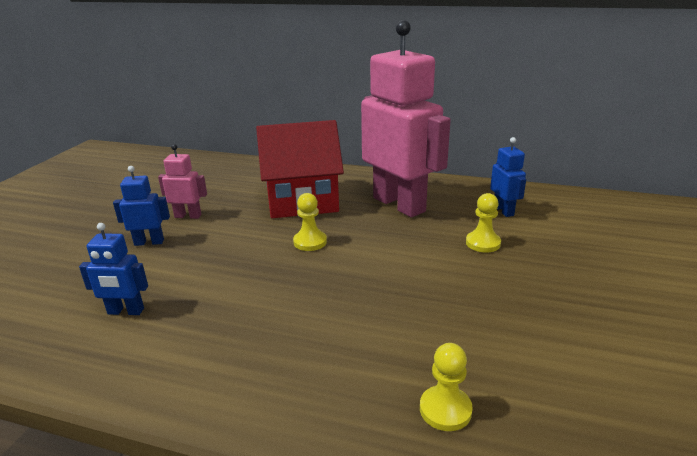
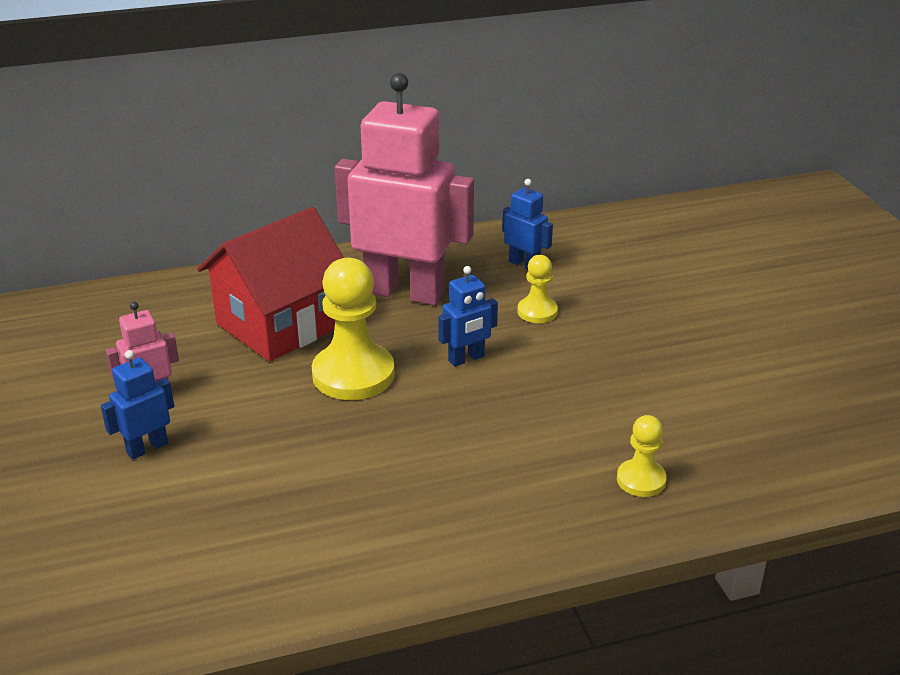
camera: 35 degrees left, 5 degrees up
blue robot [79,223,148,315] -> blue robot moved to [438,266,498,367]
yellow pawn [293,193,327,251] -> yellow pawn [312,258,395,400], size x1.89

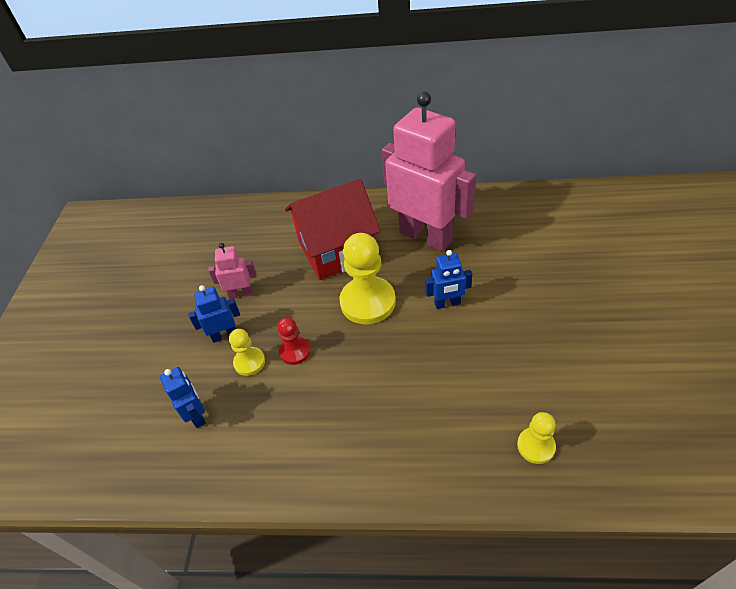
camera: 25 degrees right, 15 degrees up
blue robot [503,179,553,269] -> blue robot moved to [160,367,206,428]
yellow pawn [518,255,558,323] -> yellow pawn moved to [229,329,265,376]
none -> red pawn [277,318,310,365]

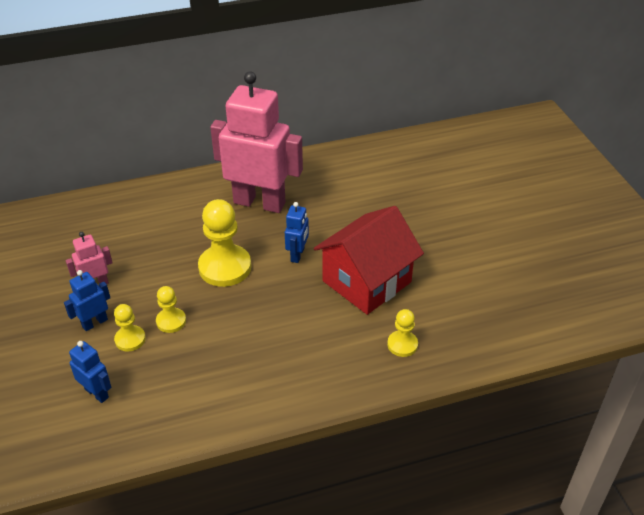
camera: 25 degrees left, 5 degrees down
red pawn [277,318,310,365] -> yellow pawn [156,286,186,333]
red house [285,179,381,280] -> red house moved to [314,206,424,315]
blue robot [426,250,472,309] -> blue robot turned 45 degrees counterclockwise [285,202,309,263]

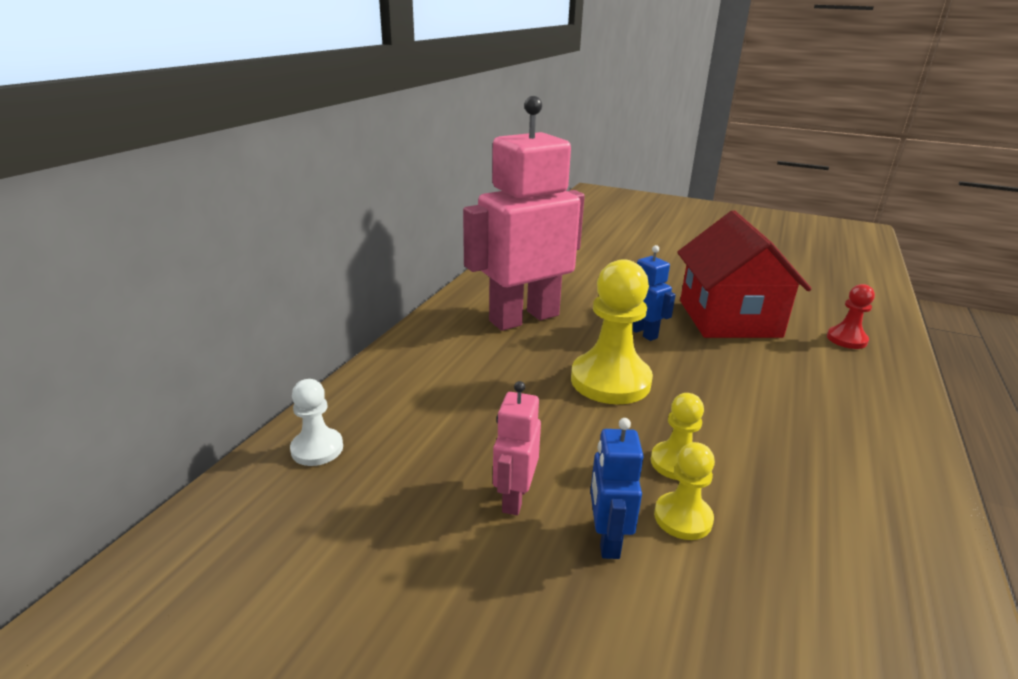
camera: 50 degrees left, 15 degrees down
blue robot [69,341,111,403] -> none
yellow pawn [387,309,418,357] -> red pawn [827,284,875,349]
none -> white pawn [290,379,343,466]

